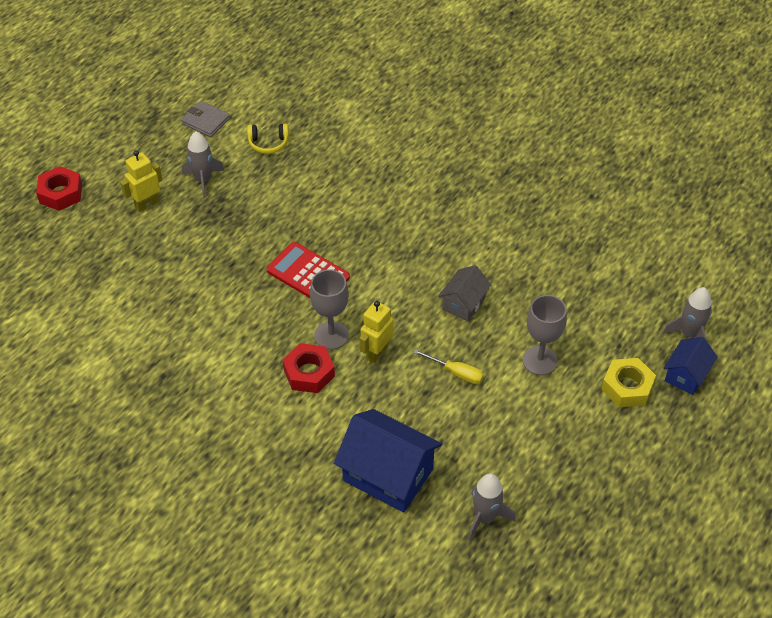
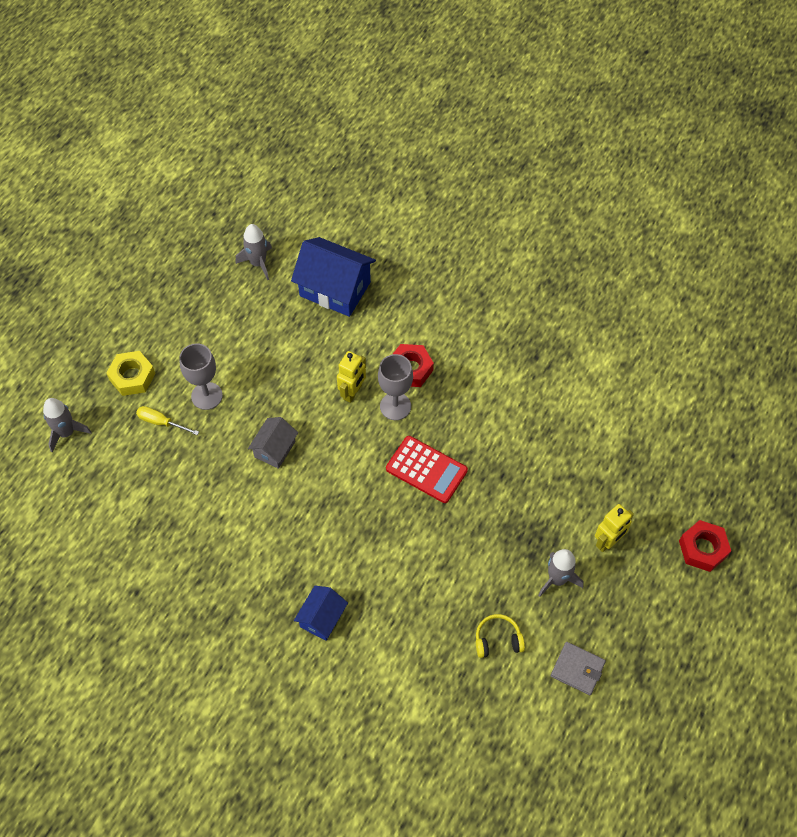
camera: 175 degrees right, 10 degrees up
yellow screwdriver [413,349,483,384] -> yellow screwdriver moved to [136,406,199,435]
blue house [663,337,718,395] -> blue house moved to [294,586,348,641]

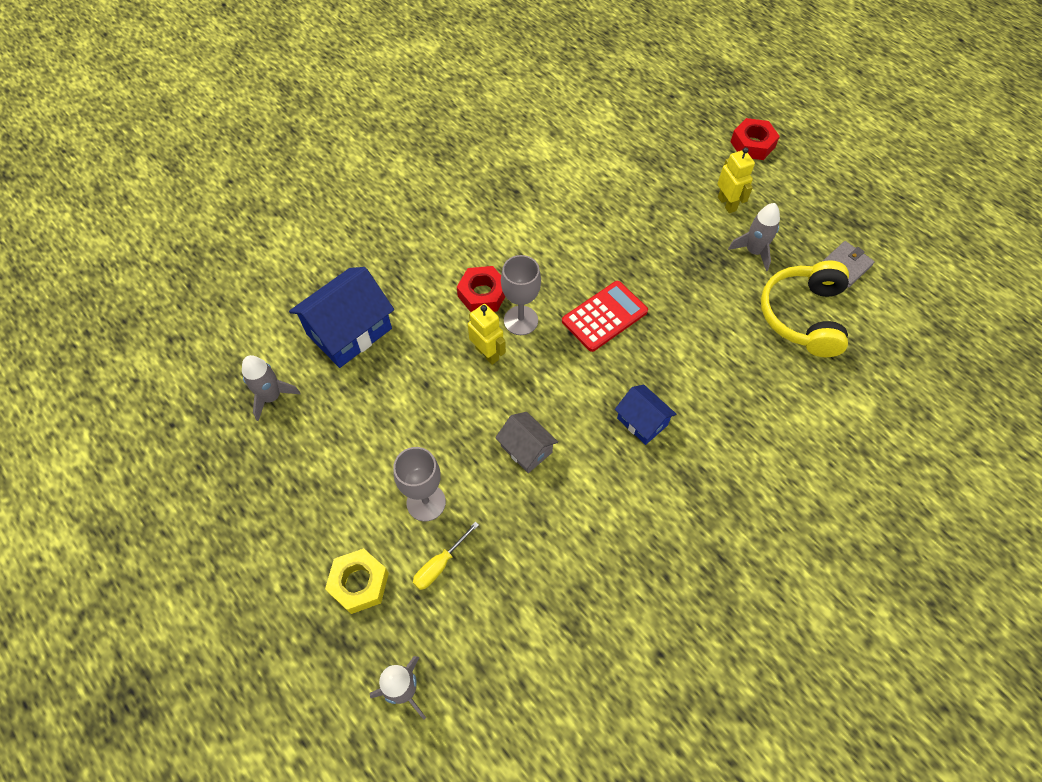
camera: 70 degrees left, 0 degrees up
blue house [294,586,348,641] -> blue house moved to [615,385,677,445]
yellow headphones [476,614,525,658] -> yellow headphones [761,260,849,357], size x2.02

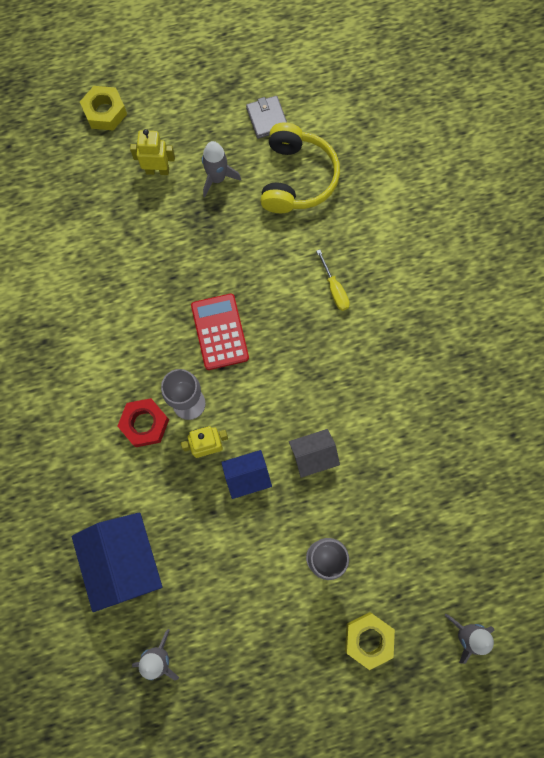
camera: 65 degrees left, 15 degrees up
yellow screwdriver [413,521,479,590] -> yellow screwdriver moved to [316,249,350,311]
blue house [615,385,677,445] -> blue house moved to [221,450,272,499]
red nut [731,118,780,160] -> yellow nut [80,86,127,130]
yellow headphones [761,260,849,357] -> yellow headphones turned 120 degrees counterclockwise [260,122,340,213]

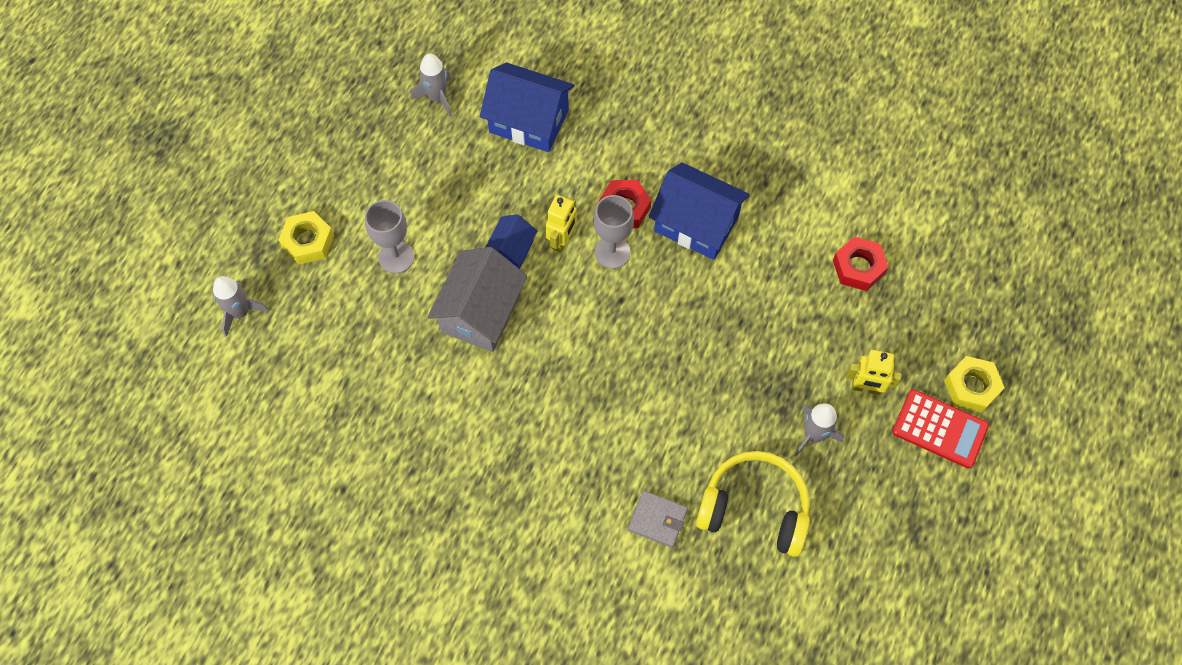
camera: 130 degrees right, 10 degrees down
yellow robot [130,129,175,175] -> yellow robot turned 60 degrees clockwise [846,350,902,395]
red calculator [191,294,249,370] -> red calculator moved to [892,389,989,468]
grey wallet [246,96,287,139] -> grey wallet moved to [628,491,688,548]
yellow headphones [260,122,340,213] -> yellow headphones turned 150 degrees clockwise [696,451,810,557]
grey house [289,429,340,478] -> grey house [428,247,527,352], size x1.78
yellow screwdriver [316,249,350,311] -> none
none -> blue house [649,162,750,260]
none -> red nut [833,237,888,291]

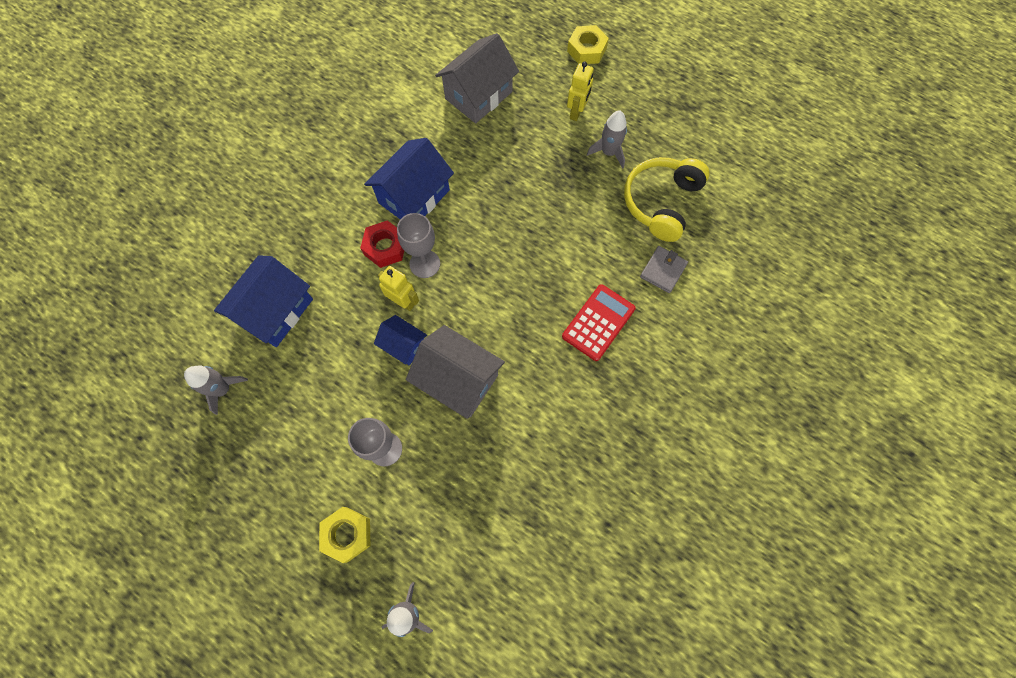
camera: 80 degrees left, 5 degrees up
red nut [833,237,888,291] -> grey house [435,33,519,123]
red calculator [892,389,989,468] -> red calculator moved to [562,284,636,361]

